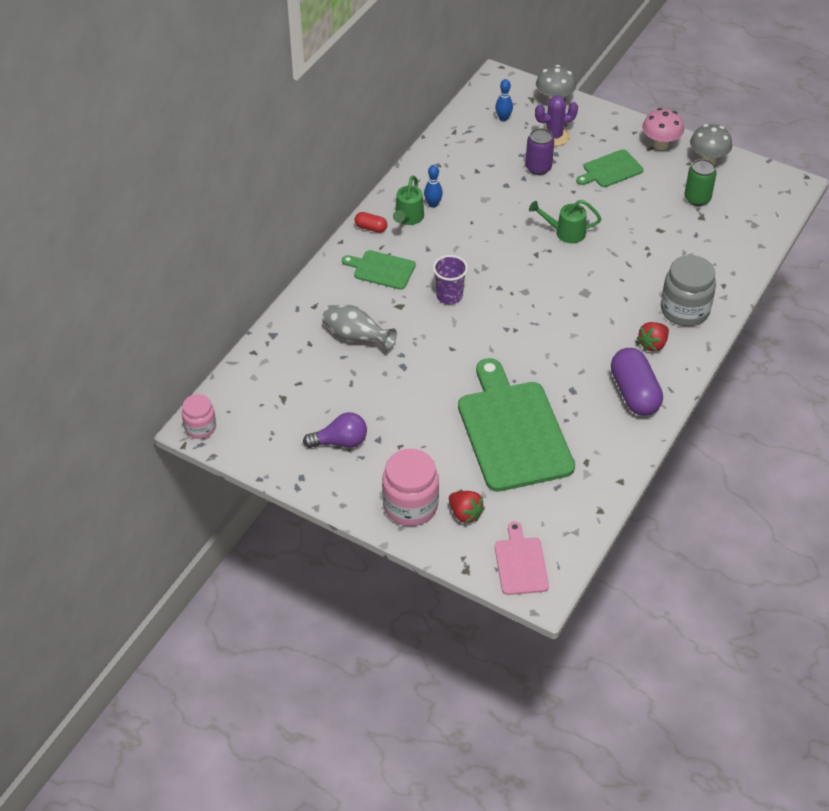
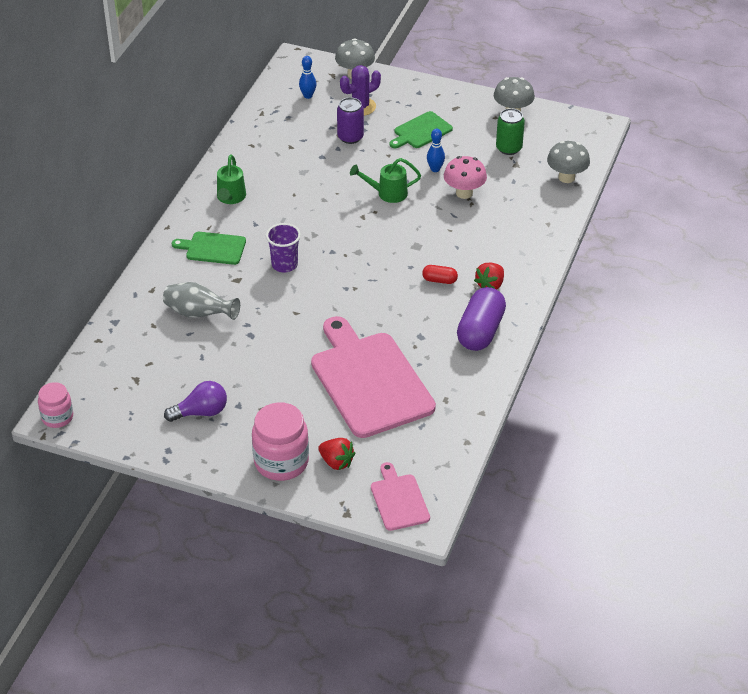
camera: 10 degrees left, 5 degrees down
red capsule [355,212,387,233] -> red capsule moved to [422,265,458,284]
blue bowling pin [424,165,443,208] -> blue bowling pin moved to [427,128,445,172]
green cutting board [458,358,575,492] -> pink cutting board [311,316,436,438]
purple capsule [611,348,663,416] -> purple capsule turned 45 degrees clockwise [457,287,506,351]
pink mushroom [642,108,684,150] -> pink mushroom moved to [444,156,487,199]
grey jar [661,255,716,326] -> none
none -> grey mushroom [547,141,590,183]

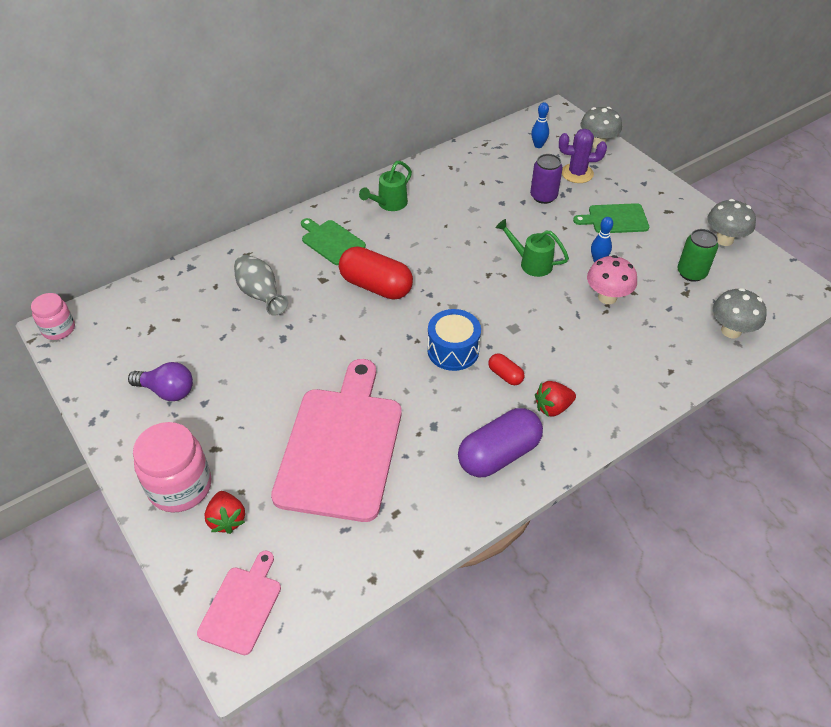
camera: 35 degrees right, 5 degrees up
purple cup [266,223,301,273] -> red capsule [339,246,413,300]
none -> blue drum [427,309,481,371]

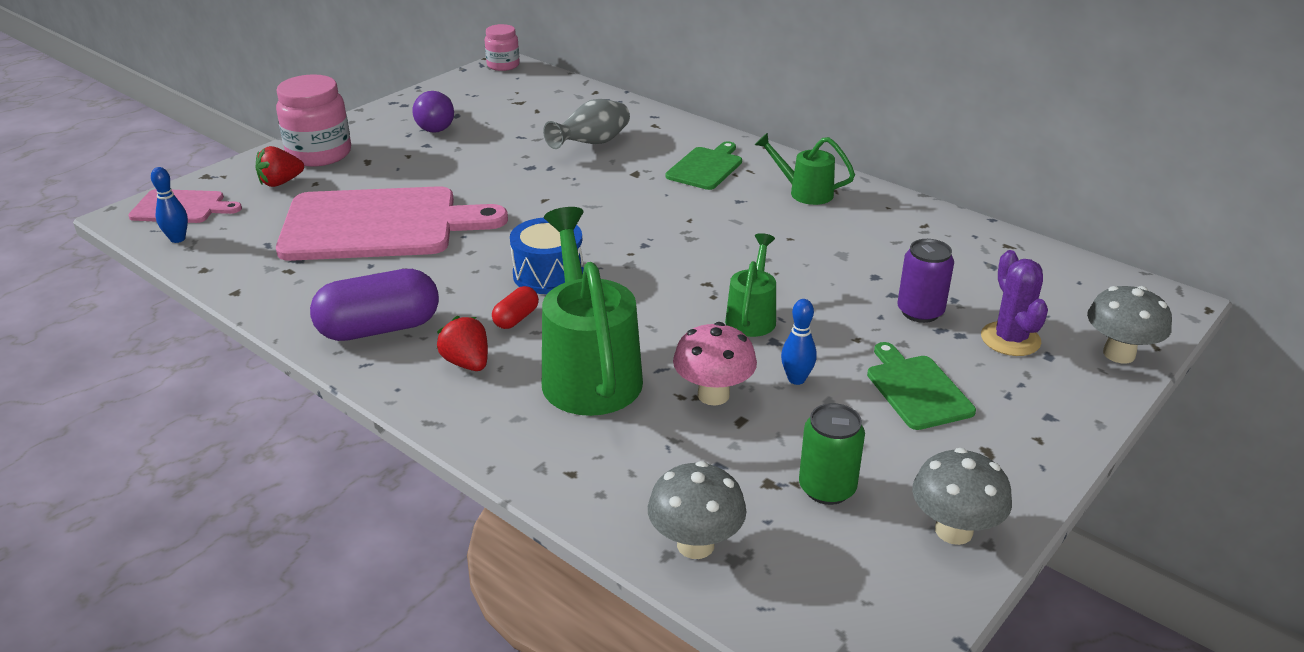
camera: 75 degrees right, 15 degrees down
red capsule [339,246,413,300] -> none
purple capsule [458,408,543,477] -> purple capsule turned 60 degrees counterclockwise [310,269,439,341]
blue bowling pin [531,102,549,148] -> blue bowling pin moved to [151,167,188,243]
none -> green watering can [542,207,643,416]

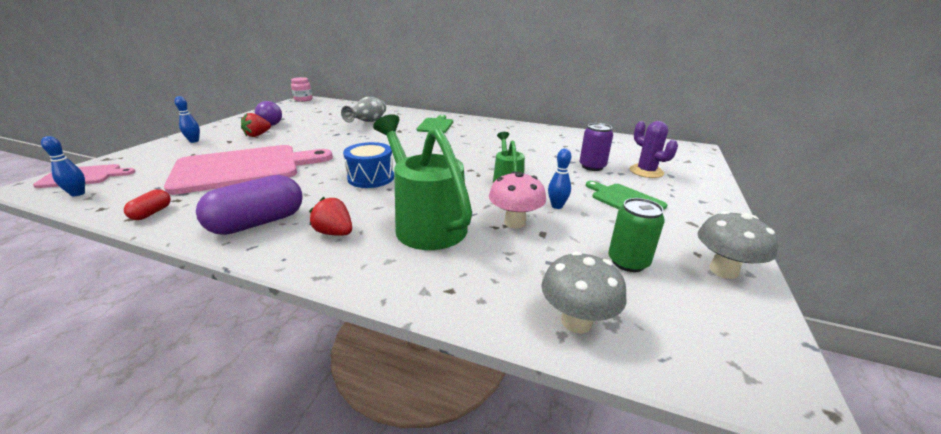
camera: 20 degrees left, 5 degrees down
red strawberry [255,146,304,187] -> red strawberry moved to [241,113,271,137]
pink jar [276,74,351,167] -> blue bowling pin [174,96,200,143]
red capsule [492,286,539,329] -> red capsule moved to [124,189,171,220]
green watering can [755,133,855,205] -> none
grey mushroom [1087,286,1172,364] -> none

